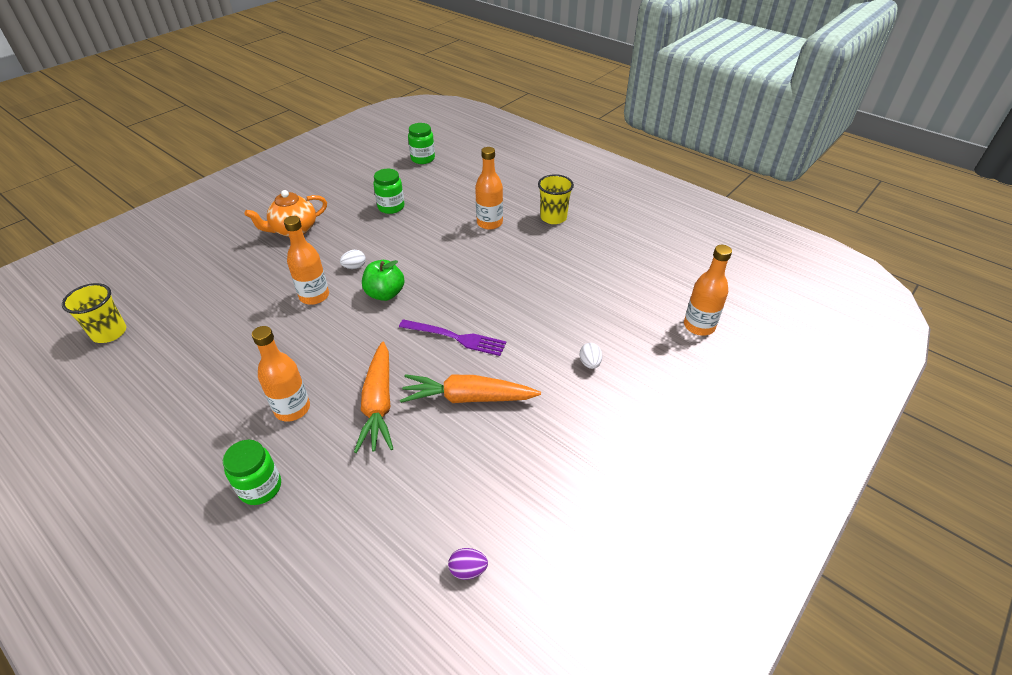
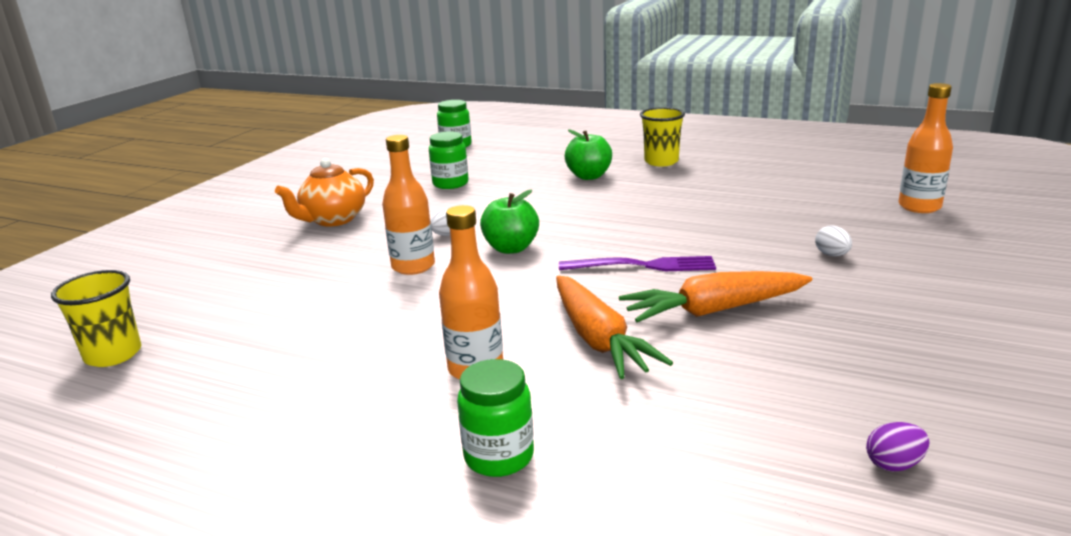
camera: 15 degrees left, 20 degrees down
orange bottle [475,147,503,230] -> green apple [565,130,612,180]

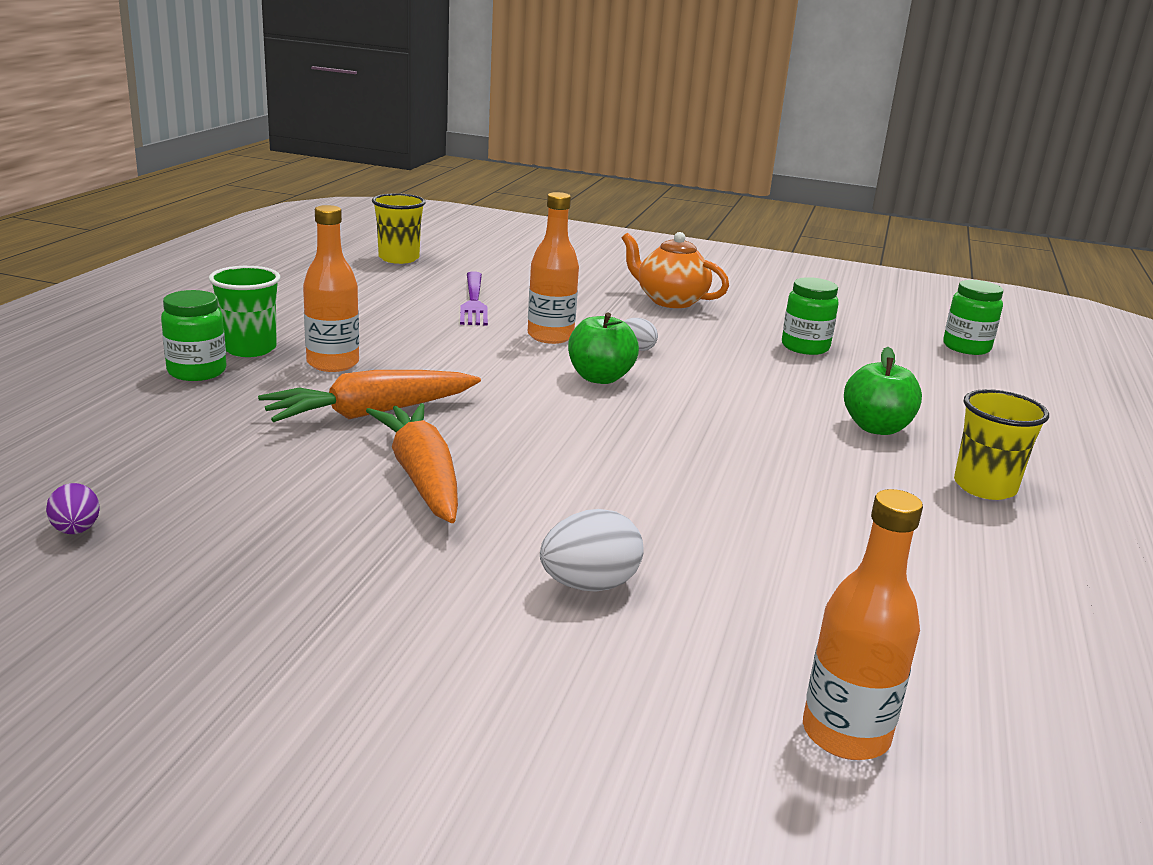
camera: 80 degrees right, 0 degrees up
purple fork [559,256,716,271] -> purple fork moved to [460,271,488,326]
white egg [815,226,852,256] -> white egg [540,509,644,592], size x1.64
none -> green cup [209,266,281,357]

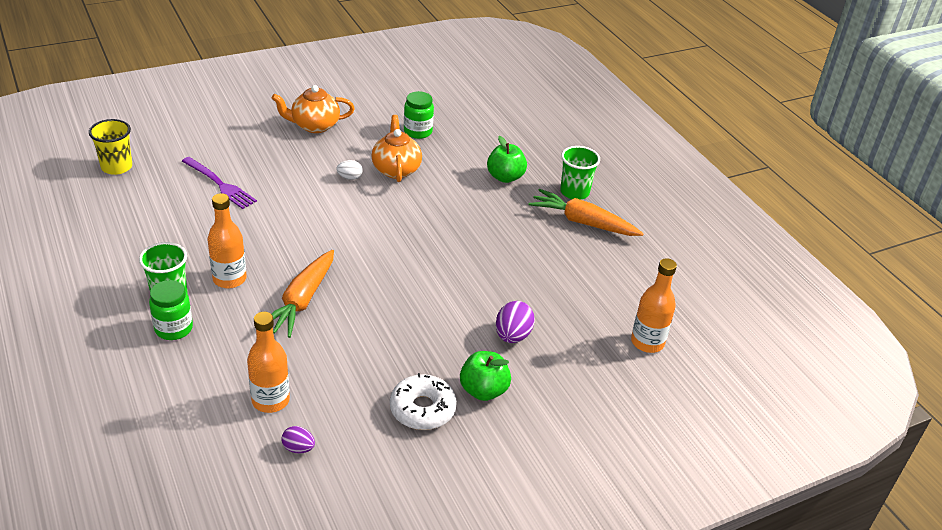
camera: 45 degrees left, 15 degrees up
orange carrot [366,403,458,523] -> orange carrot moved to [529,189,644,236]
orange bottle [528,192,579,344] -> orange bottle moved to [247,312,290,413]
white egg [540,509,644,592] -> purple egg [496,301,535,343]
green apple [568,312,639,384] -> green apple moved to [460,351,511,401]
green jar [943,280,1003,355] -> none
yellow cup [954,389,1049,500] -> green cup [560,146,600,200]
none -> orange teapot [371,115,422,182]
none -> white donut [390,373,457,430]

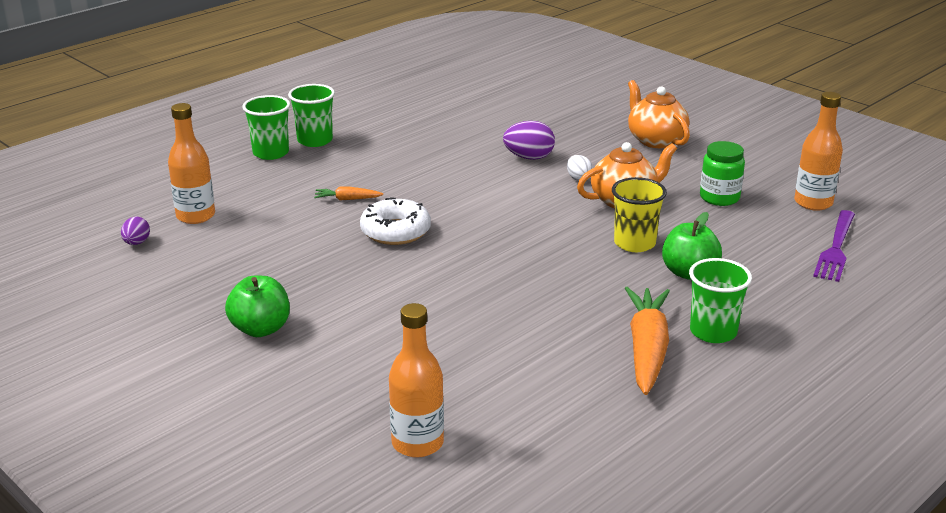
camera: 75 degrees right, 10 degrees down
yellow cup [89,119,132,175] -> yellow cup moved to [612,177,667,252]
green jar [149,280,193,340] -> green cup [243,95,290,160]
purple fork [182,157,257,209] -> purple fork moved to [813,210,855,282]
orange bottle [207,193,247,288] -> orange bottle moved to [794,92,843,211]
orange carrot [272,250,334,338] -> orange carrot [314,187,383,201], size x0.46
white donut [390,373,457,430] -> white donut moved to [360,197,431,245]
purple egg [496,301,535,343] -> purple egg moved to [503,121,555,160]

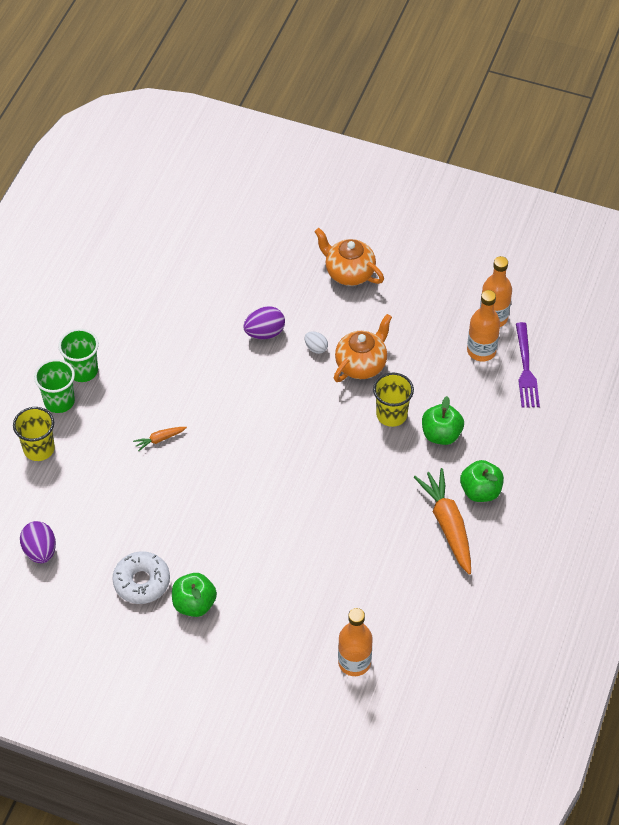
camera: 25 degrees left, 25 degrees up
purple egg [121,216,150,245] -> purple egg [20,521,56,563], size x1.64
orange bottle [168,103,215,224] -> orange bottle moved to [467,290,500,362]
white donut [360,197,431,245] -> white donut moved to [112,551,170,604]
green cup [689,258,752,343] -> green apple [460,460,504,502]
green jar [700,141,745,206] -> none
none -> yellow cup [13,407,55,461]

